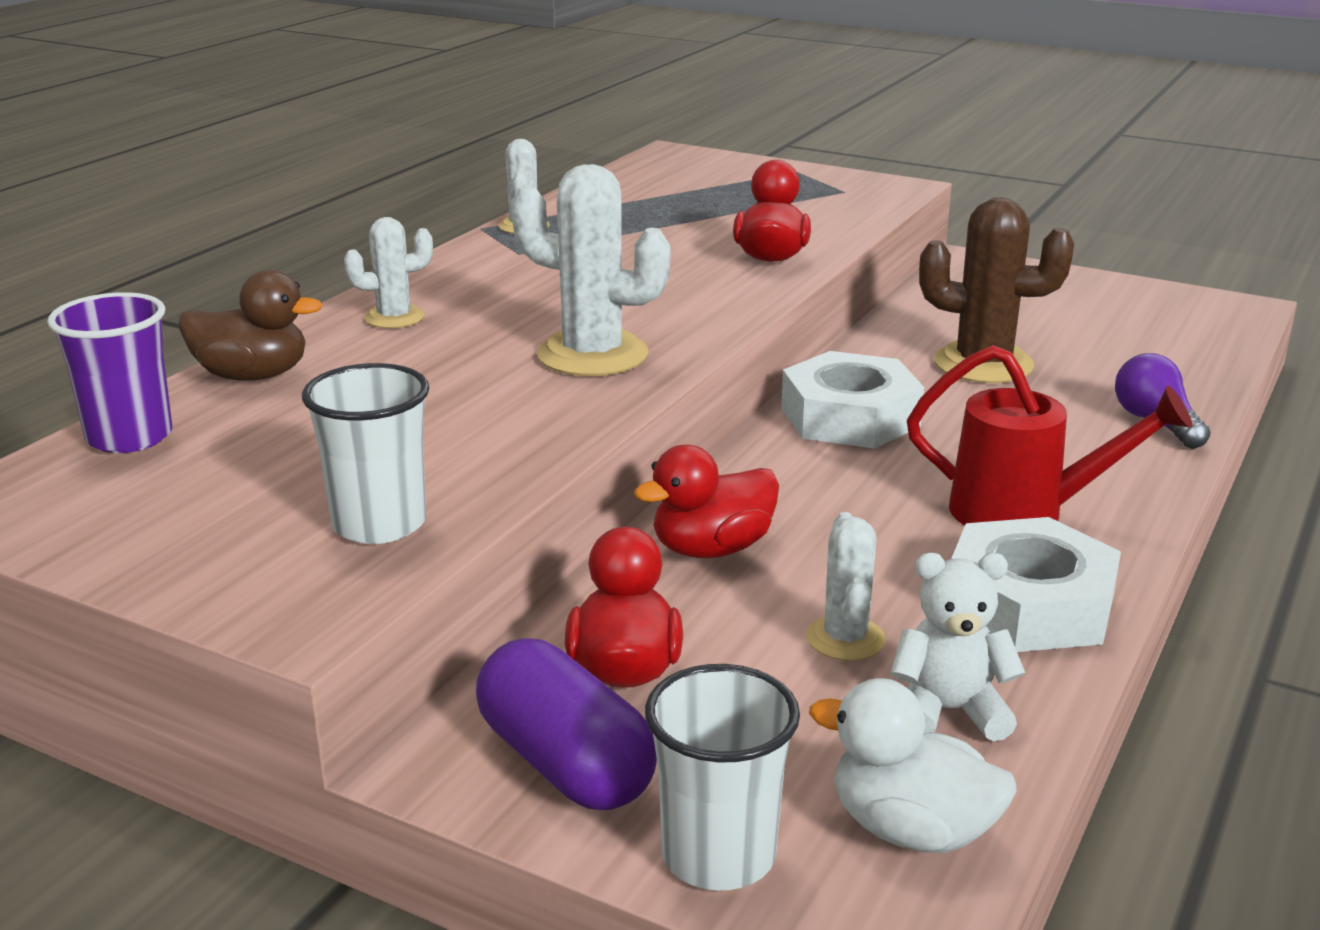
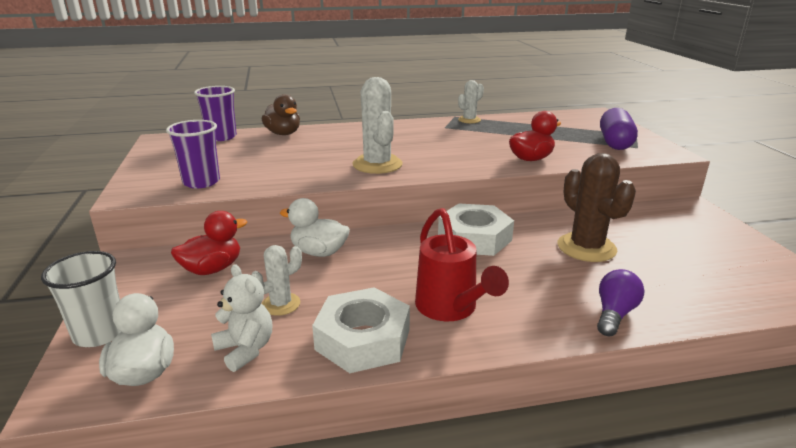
camera: 50 degrees right, 0 degrees up
white cup [302,363,429,544] -> purple cup [166,120,220,188]
white cactus [344,217,433,328] -> none
purple capsule [476,638,657,810] -> purple capsule moved to [600,108,638,150]
red duck [634,445,779,558] -> white duck [280,198,350,257]

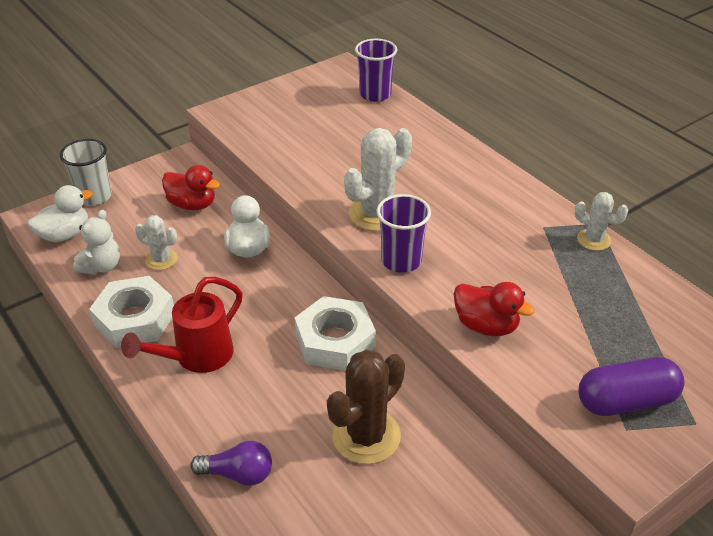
camera: 65 degrees right, 15 degrees up
purple cup [166,120,220,188] -> purple cup moved to [377,194,431,273]
brown duck [262,94,300,135] -> none

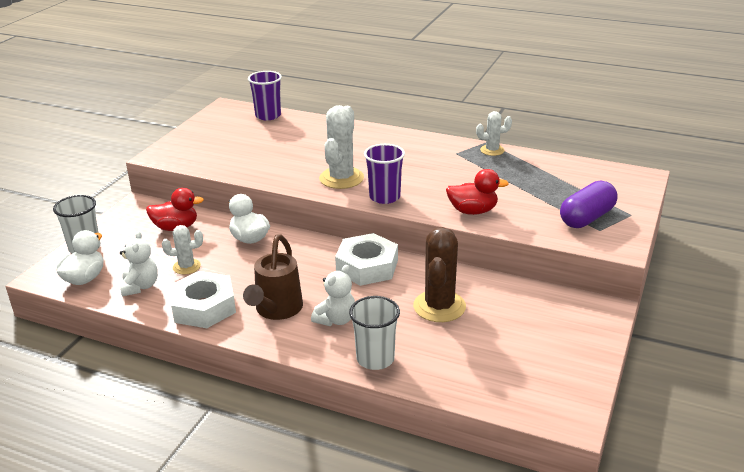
camera: 30 degrees left, 10 degrees down
red watering can [121,277,243,373] -> brown watering can [243,234,303,320]
purple light bulb [190,441,272,486] -> white cup [349,296,400,370]
none -> white teddy bear [311,265,355,326]

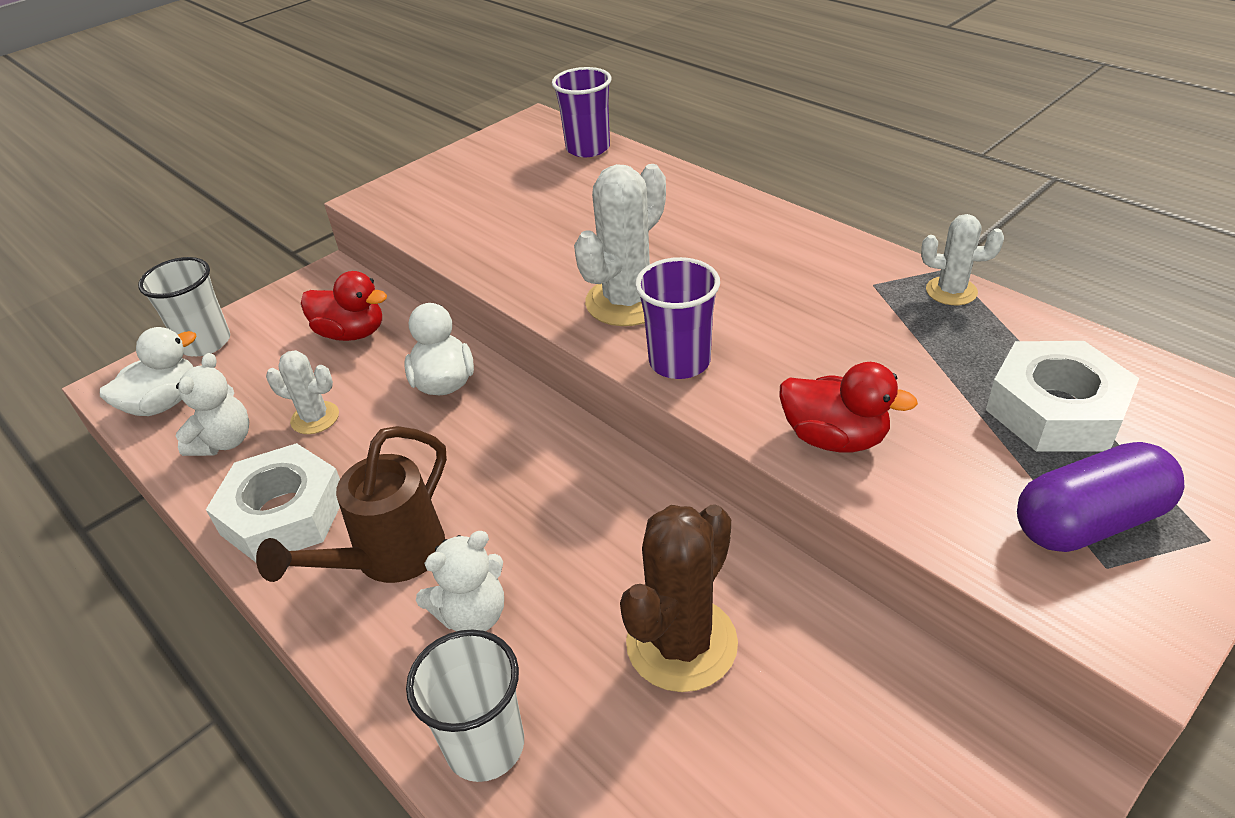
camera: 25 degrees right, 10 degrees up
white nut [335,233,398,286] -> white nut moved to [986,341,1139,452]

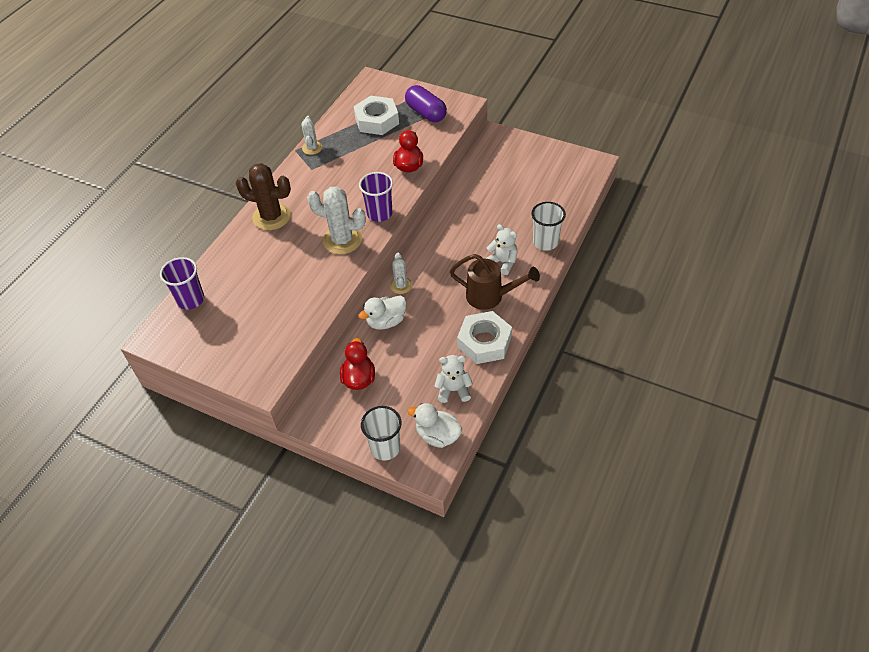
camera: 110 degrees left, 10 degrees up
white cactus [266,350,339,434] -> white cactus moved to [390,253,412,294]
brown cactus [620,504,738,692] -> brown cactus moved to [236,163,291,230]

